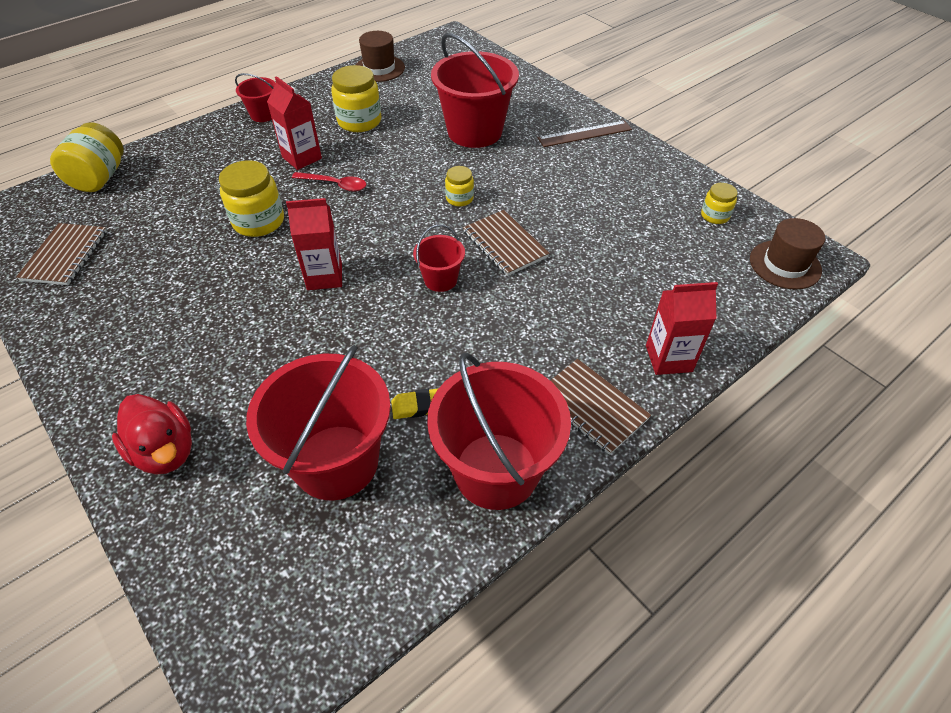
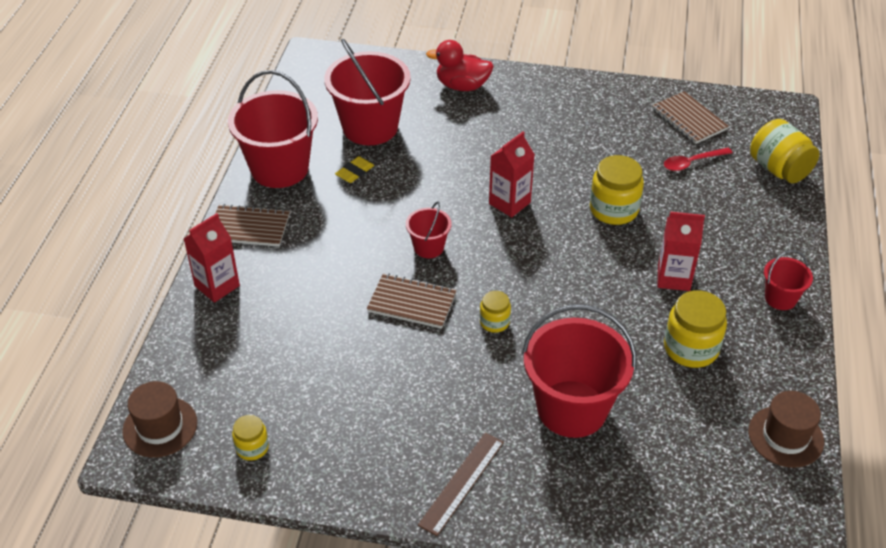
camera: 140 degrees right, 5 degrees down
red spoon [292,172,367,192] -> red spoon moved to [664,148,732,171]

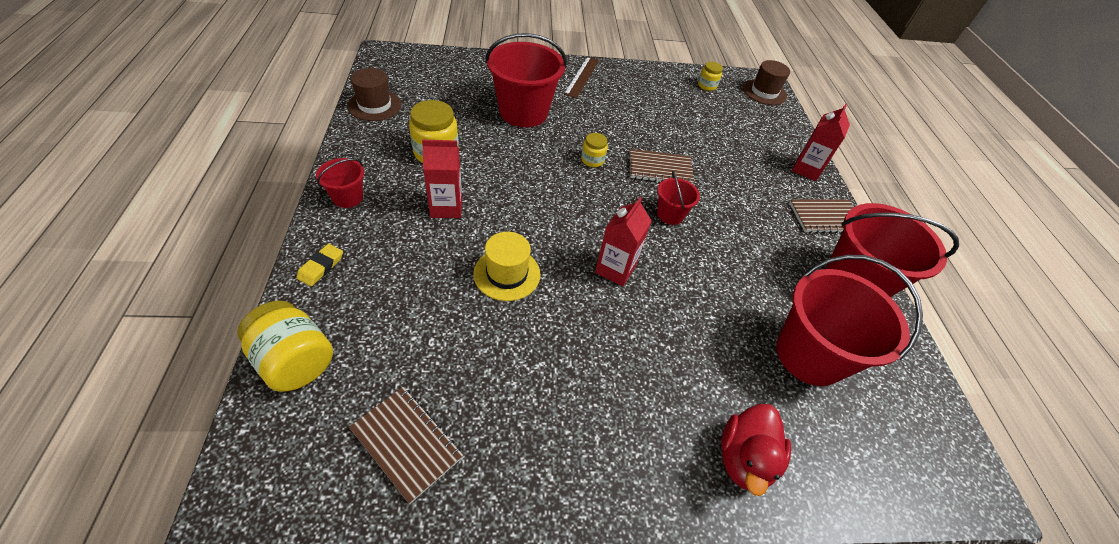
camera: 160 degrees right, 5 degrees up
yellow eraser [335,156,374,183] -> yellow eraser moved to [296,244,343,286]
red duck [426,40,494,91] -> red duck turned 120 degrees clockwise [721,404,791,496]
yellow jar [590,155,644,225] -> yellow hat [473,232,540,301]
red spoon [664,148,732,171] -> none

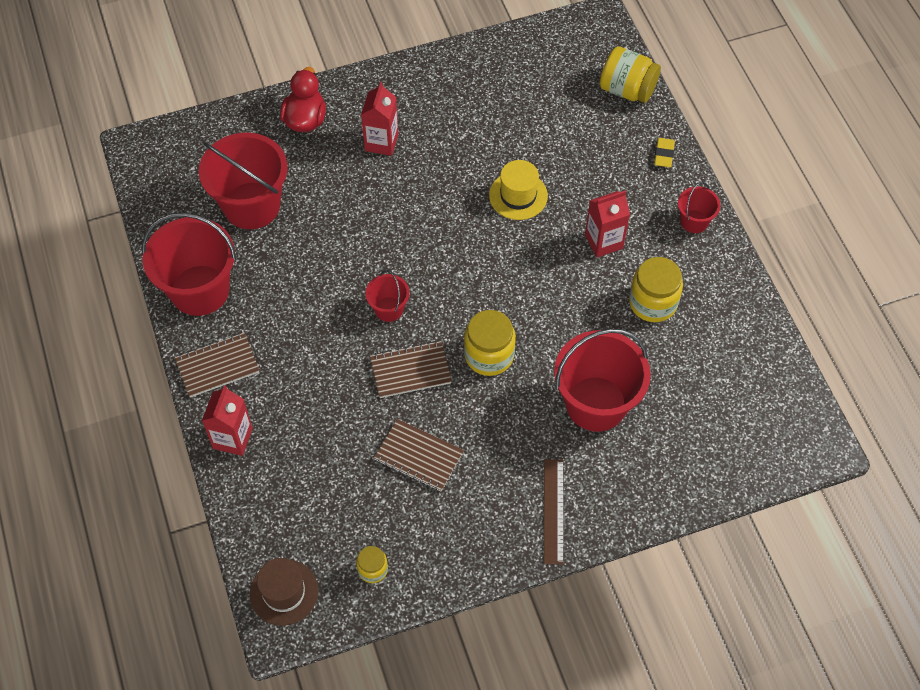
camera: 170 degrees right, 10 degrees up
brown hat [347,68,402,121] -> none
brown notebook [349,387,463,504] -> brown notebook moved to [374,419,464,491]
yellow jar [581,133,608,167] -> yellow jar [464,310,516,376], size x1.79
red carton [595,197,652,286] -> red carton moved to [361,82,399,156]

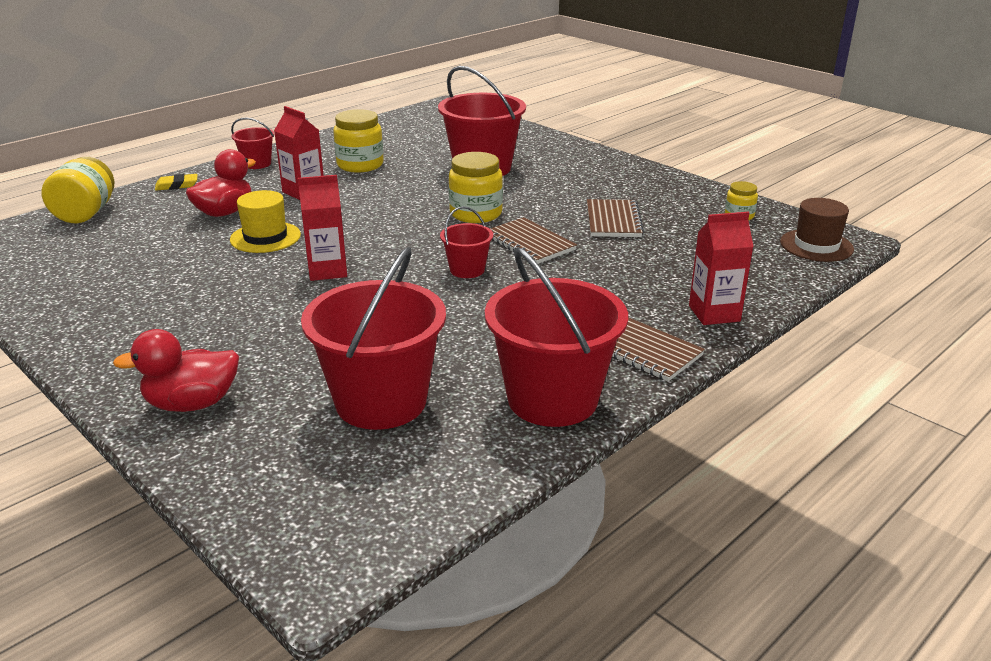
camera: 115 degrees left, 30 degrees down
red carton [361,82,399,156] -> red carton moved to [298,175,347,281]
brown ruler [544,459,564,565] -> none
none -> red duck [186,149,256,217]

